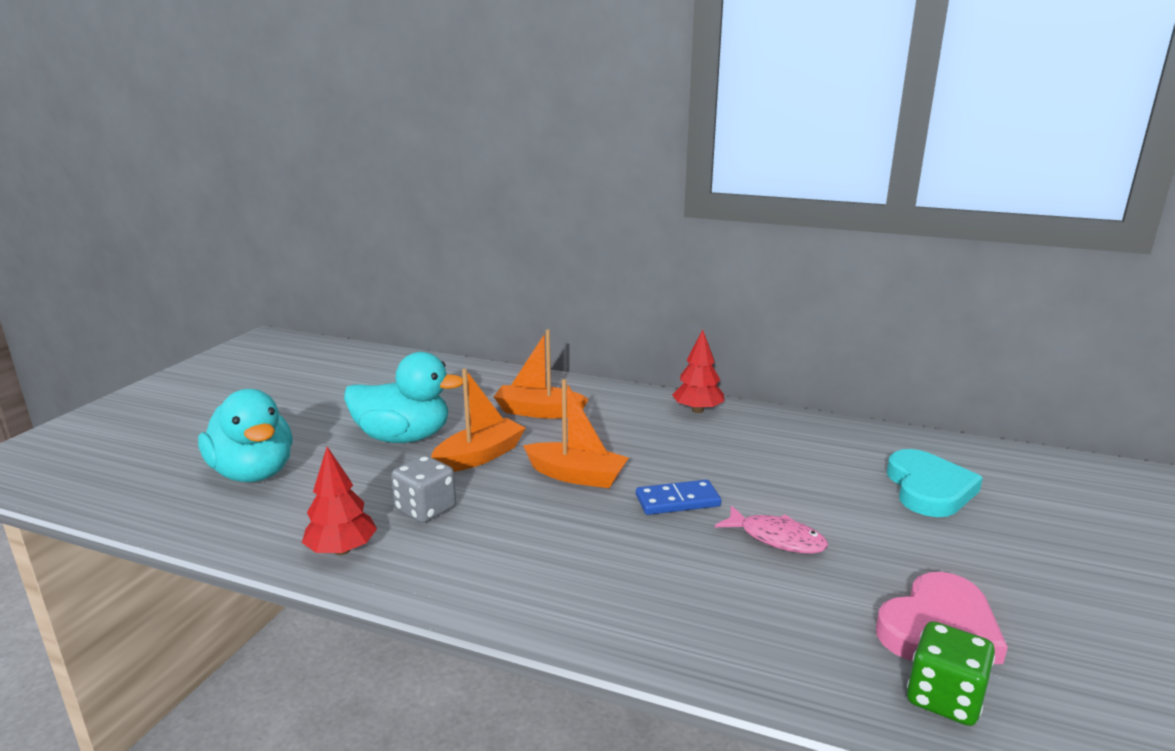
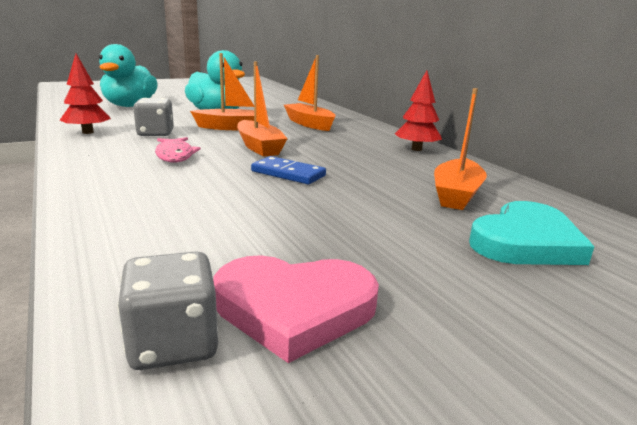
camera: 40 degrees right, 0 degrees up
pink fish [715,505,828,553] -> pink fish moved to [155,137,201,163]
green dice [907,621,995,726] -> grey dice [117,251,218,370]
none -> orange boat [434,88,487,210]

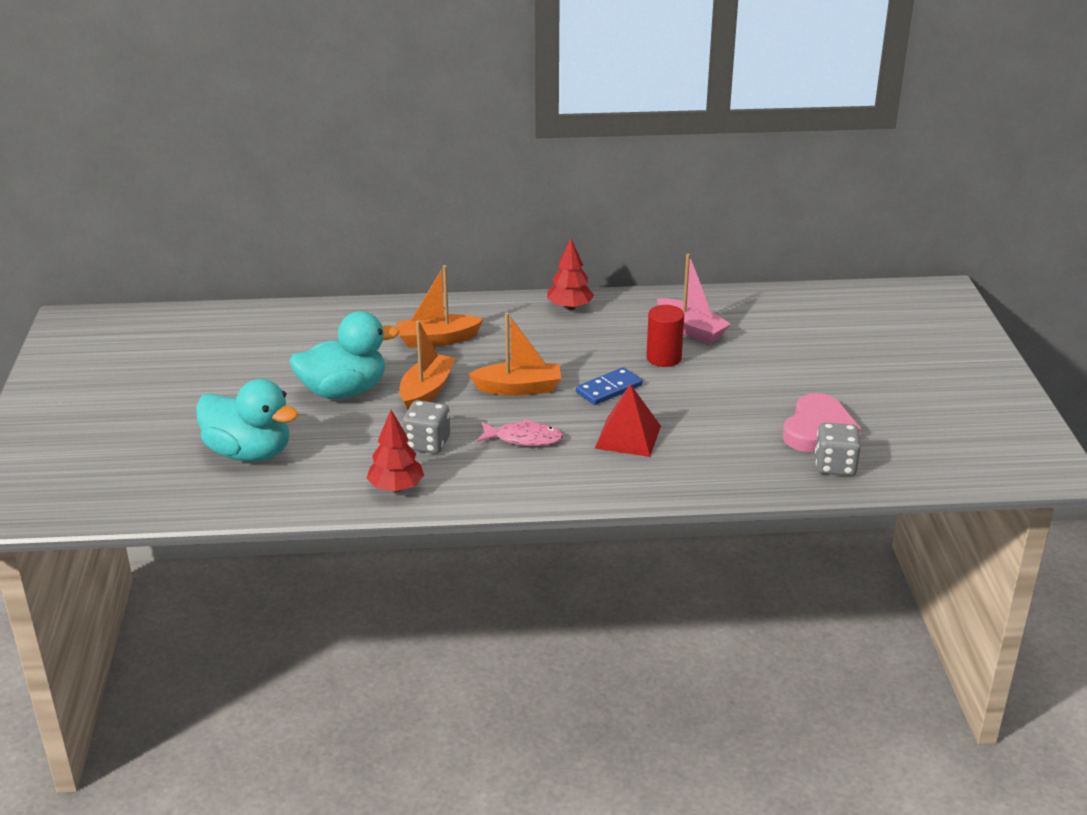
camera: 65 degrees left, 10 degrees up
orange boat [434,88,487,210] -> pink boat [657,254,731,344]
turquoise heart [469,201,594,265] -> none
none -> red pyramid [595,384,661,457]
none -> red cylinder [646,305,684,367]

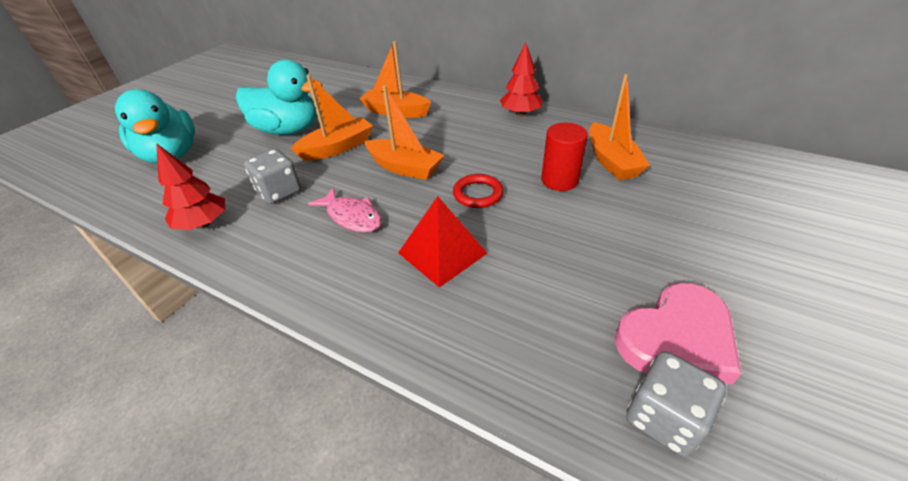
camera: 35 degrees right, 10 degrees up
blue domino [576,367,642,405] -> red ring [453,174,503,208]
pink boat [657,254,731,344] -> orange boat [589,74,650,180]

